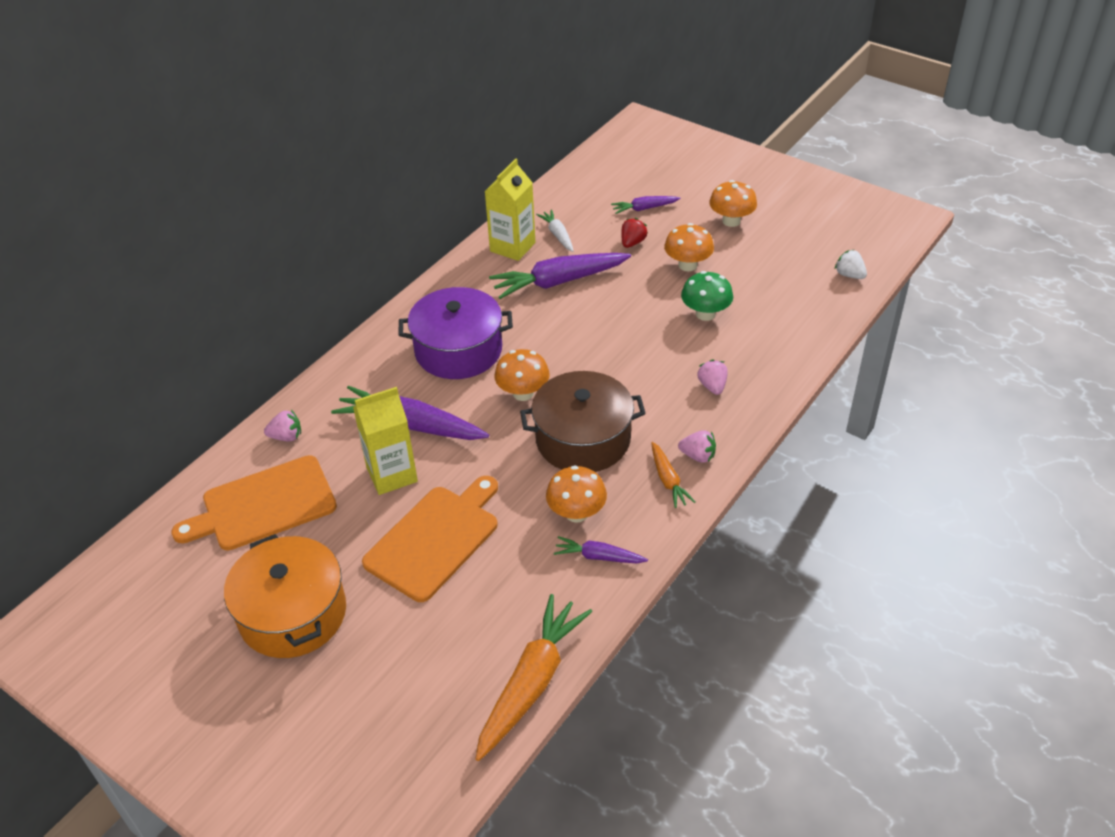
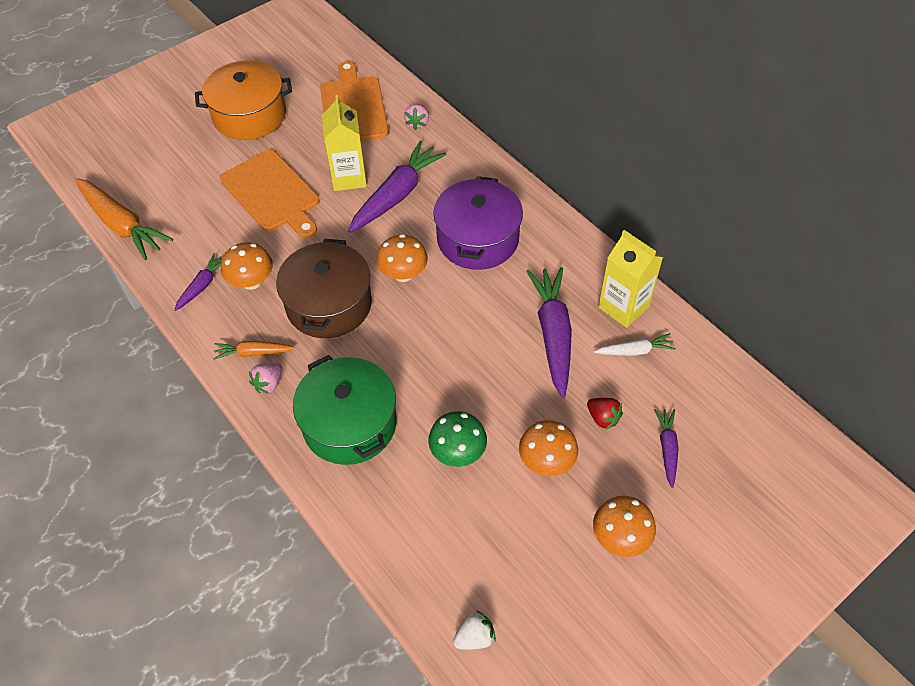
camera: 105 degrees right, 10 degrees up
pink strawberry [697,359,728,395] -> green pot [293,355,397,465]

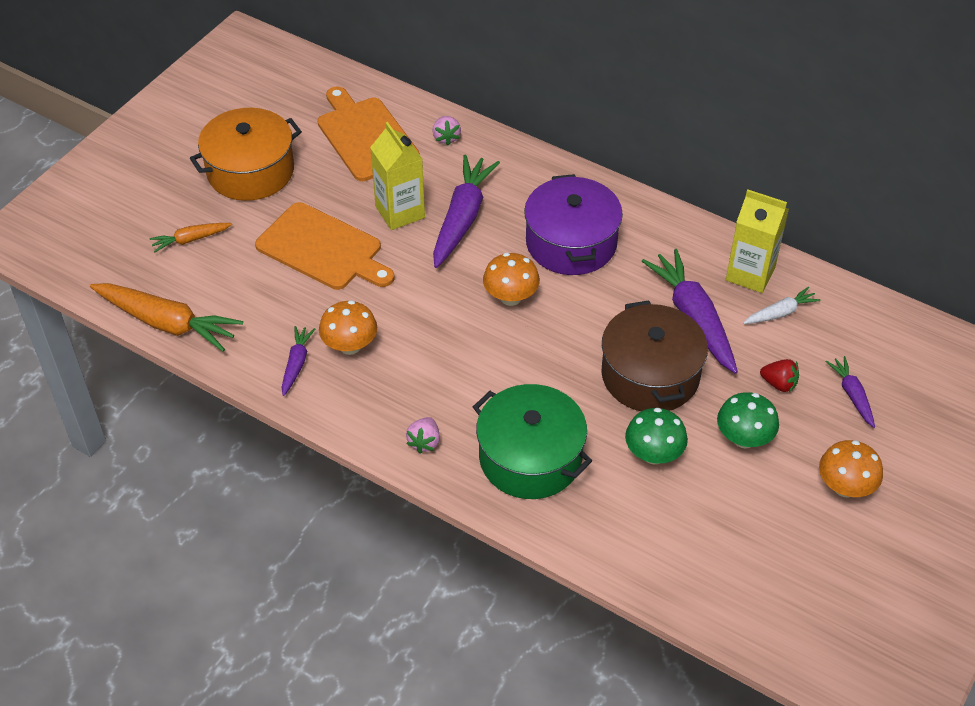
camera: 20 degrees left, 5 degrees down
orange carrot [213,341,295,360] -> orange carrot moved to [150,223,232,252]
brown pot [276,239,372,338] -> brown pot moved to [601,300,708,411]
white strawberry [453,610,496,650] -> none
orange mushroom [519,420,578,476] -> green mushroom [717,392,779,449]

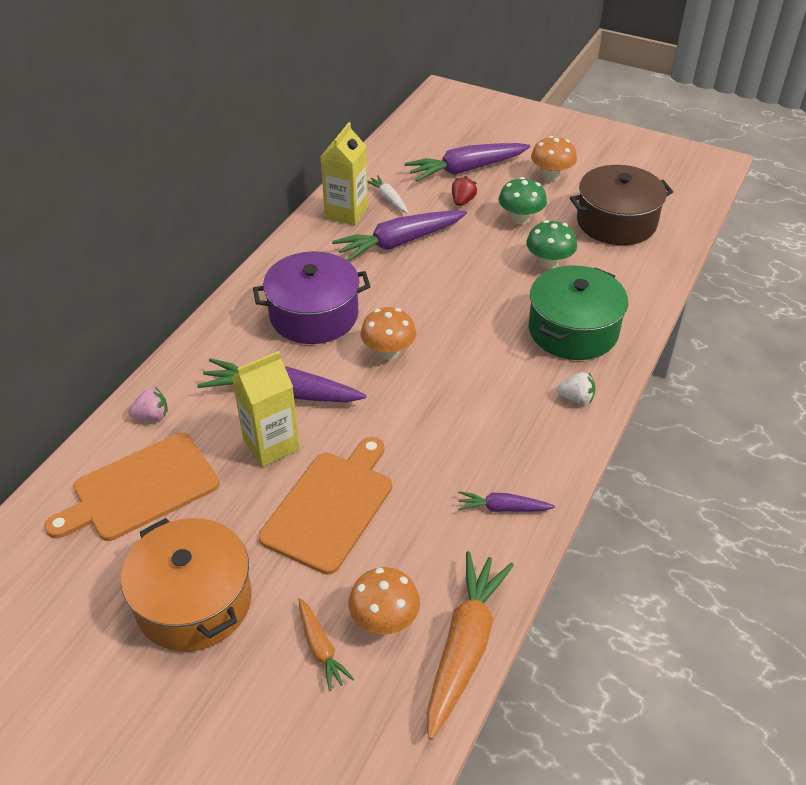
camera: 95 degrees left, 5 degrees down
orange mushroom [319,300,377,355] -> orange mushroom moved to [349,567,420,634]
pink strawberry [406,417,440,454] -> white strawberry [557,372,595,404]
brown pot [601,300,708,411] -> brown pot moved to [570,165,673,245]
purple carrot [826,356,875,428] -> purple carrot [404,143,530,182], size x1.93

